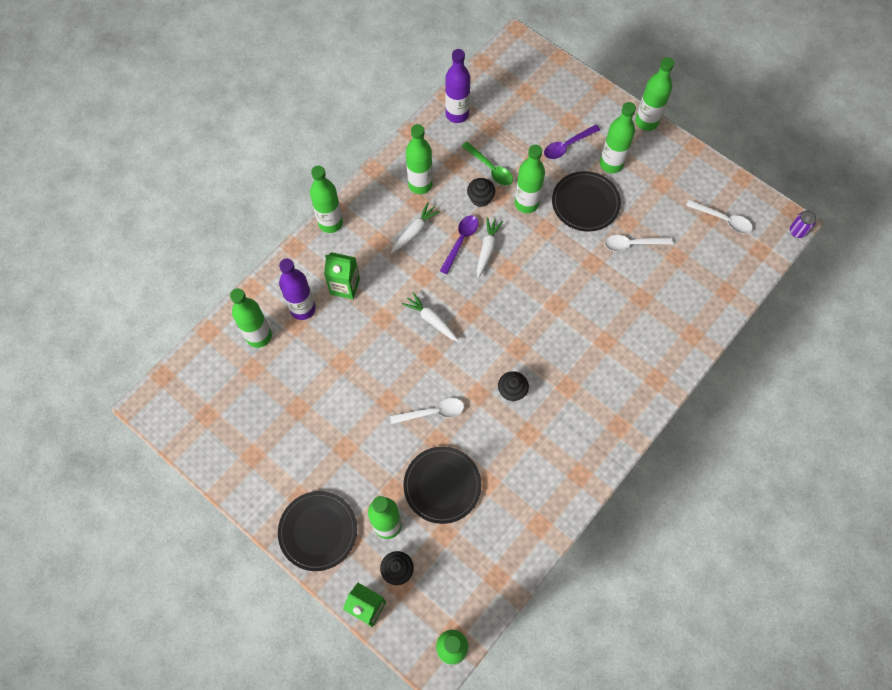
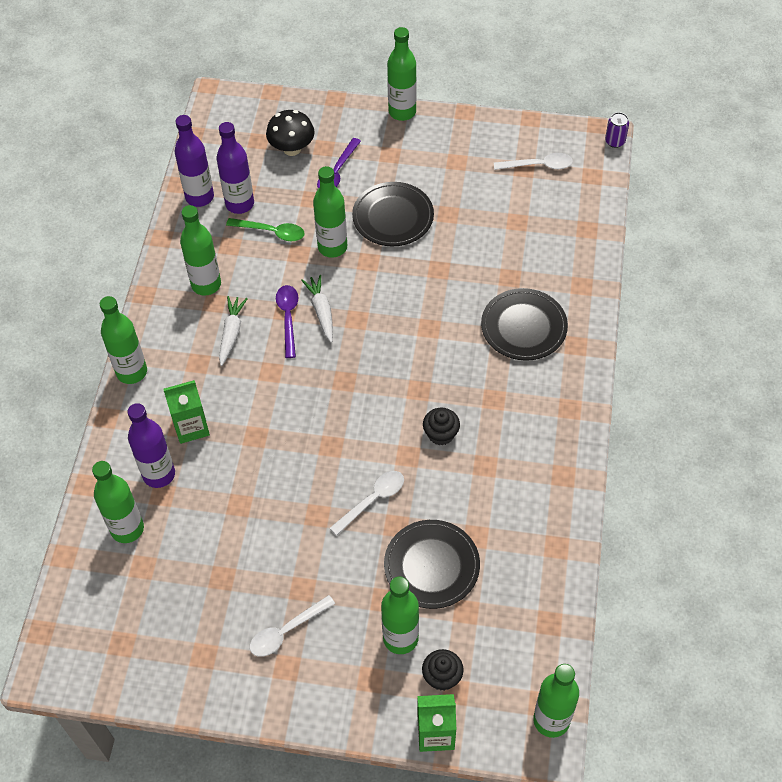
camera: 30 degrees left, 10 degrees down
black plate [278,491,357,571] -> black plate moved to [481,288,568,361]
white carrot [402,292,459,342] -> none
black cupcake [467,178,495,207] -> none
green bottle [600,102,636,173] -> none
white spoon [605,235,673,252] -> white spoon moved to [250,595,335,657]
none -> purple bottle [216,122,254,214]
none -> black mushroom [266,110,315,156]

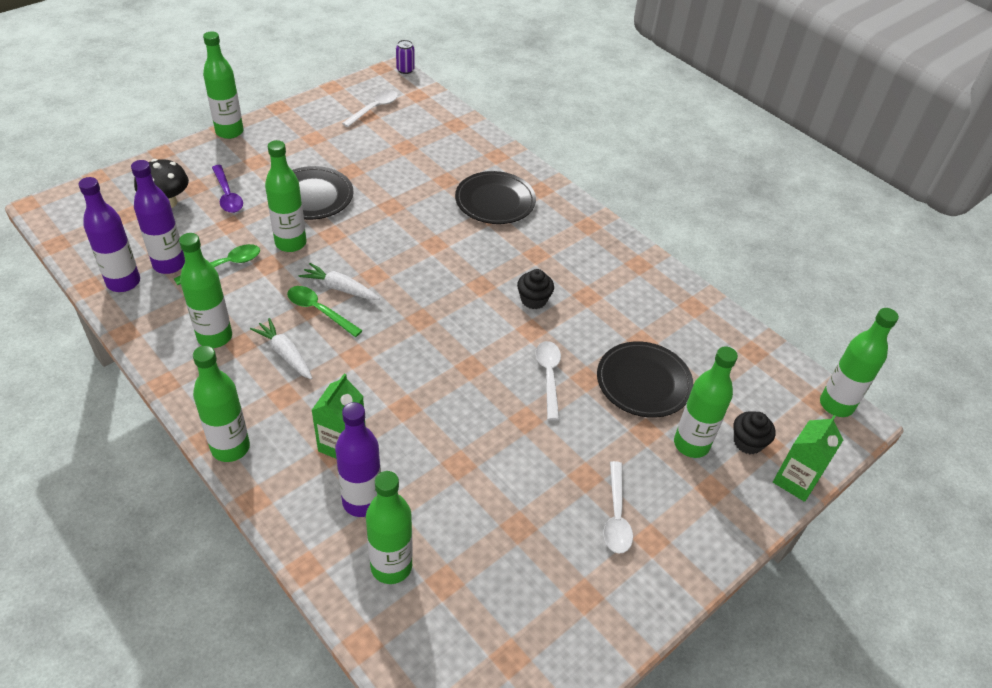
camera: 55 degrees left, 10 degrees down
purple spoon [276,285,298,358] -> green spoon [287,286,363,337]

